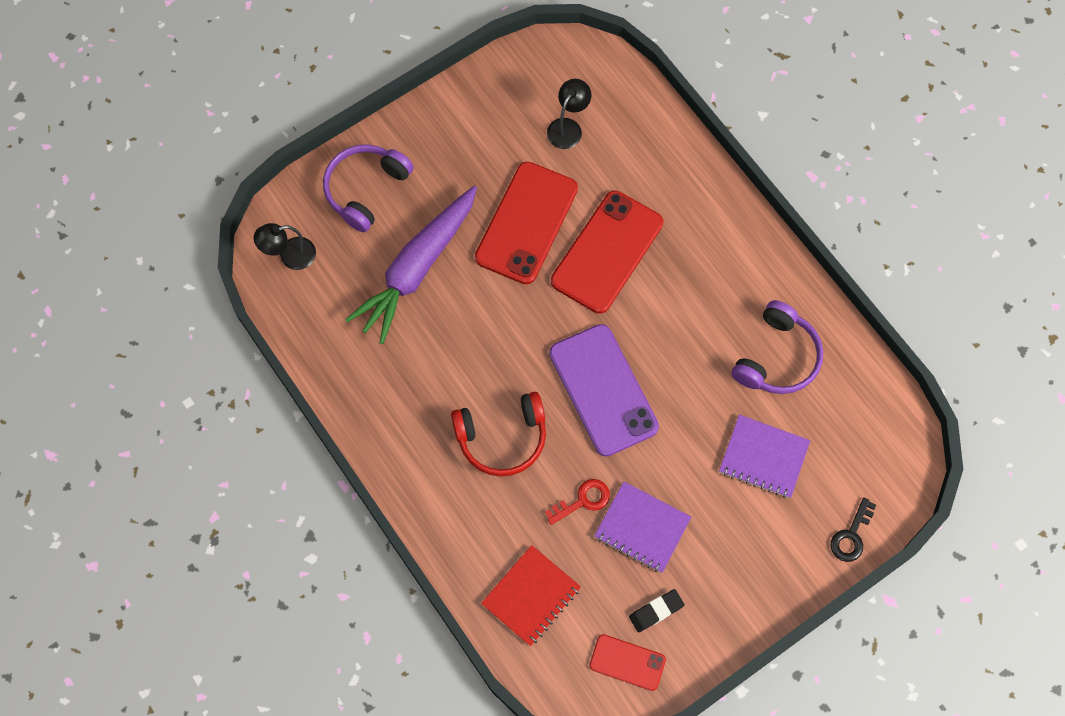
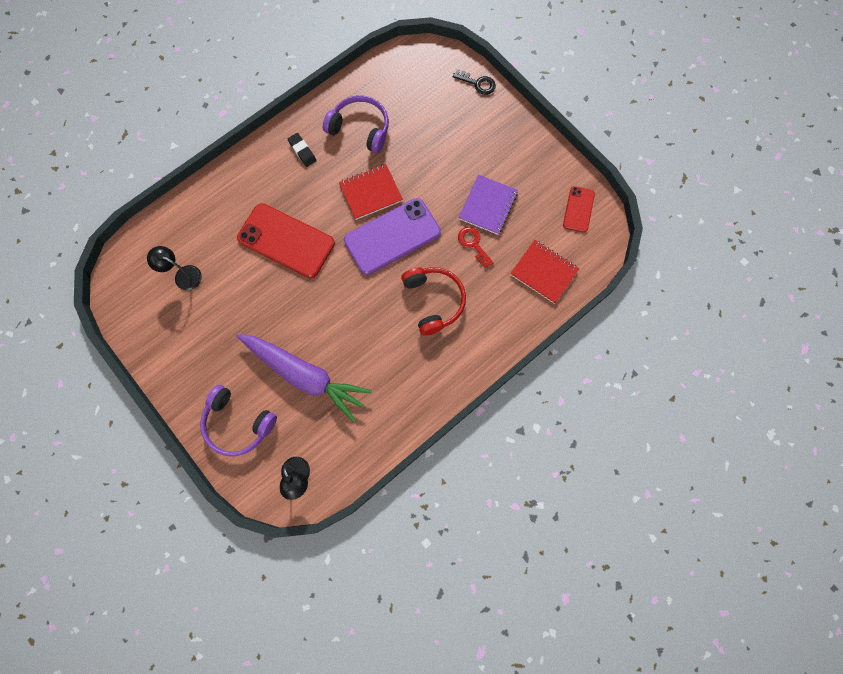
camera: 95 degrees left, 5 degrees up
red phone [475,162,578,284] -> none
black eraser [629,589,684,632] -> black eraser moved to [288,133,317,167]
purple notebook [719,414,810,498] -> none
none -> red notebook [339,164,403,220]

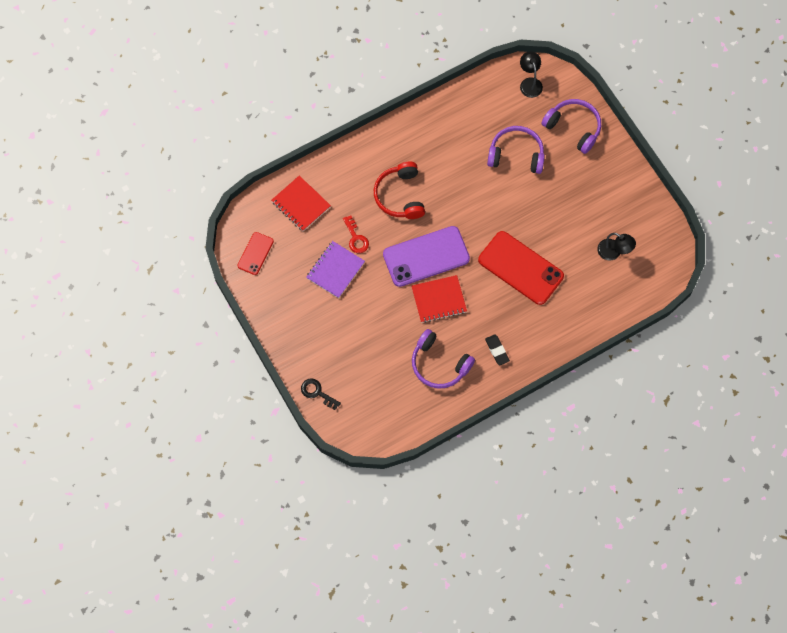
camera: 170 degrees left, 5 degrees down
purple carrot [236,334,372,422] -> purple headphones [487,126,545,174]

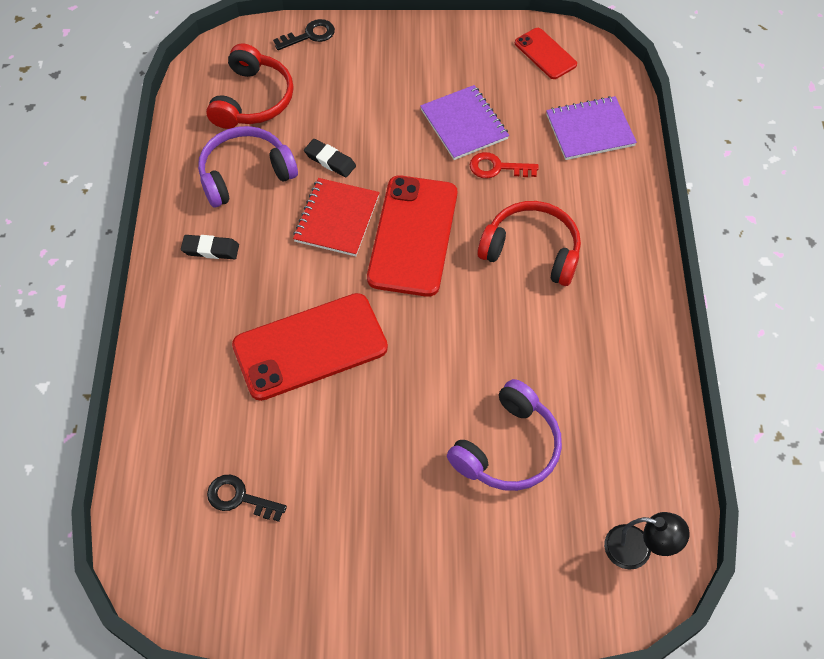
camera: 120 degrees right, 10 degrees down
red notebook [271,176,331,231] -> purple notebook [546,96,637,160]
purple phone [383,226,470,287] -> red phone [367,175,457,297]
purple headphones [542,99,601,154] -> none
black lamp [597,233,636,260] -> black key [207,475,287,522]
none -> red headphones [206,43,294,129]
none -> black eraser [304,139,356,177]

